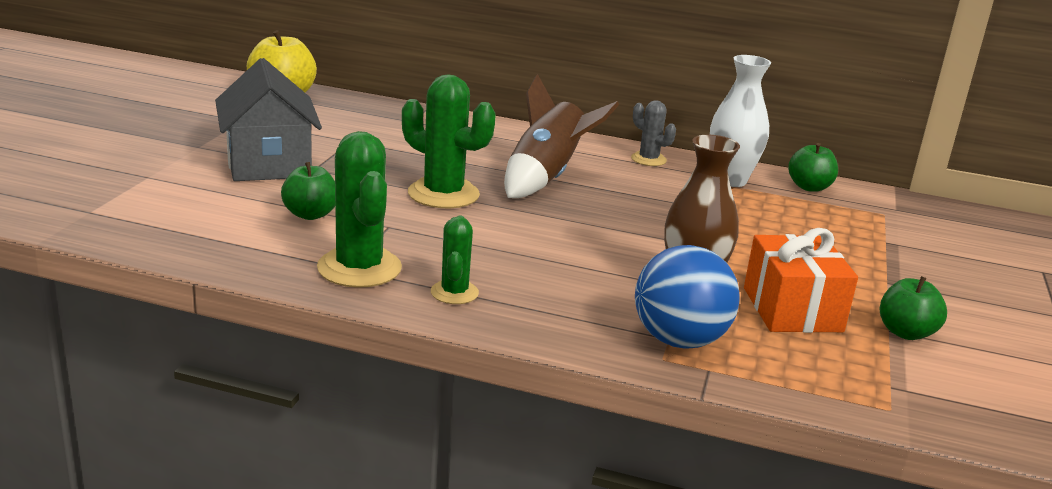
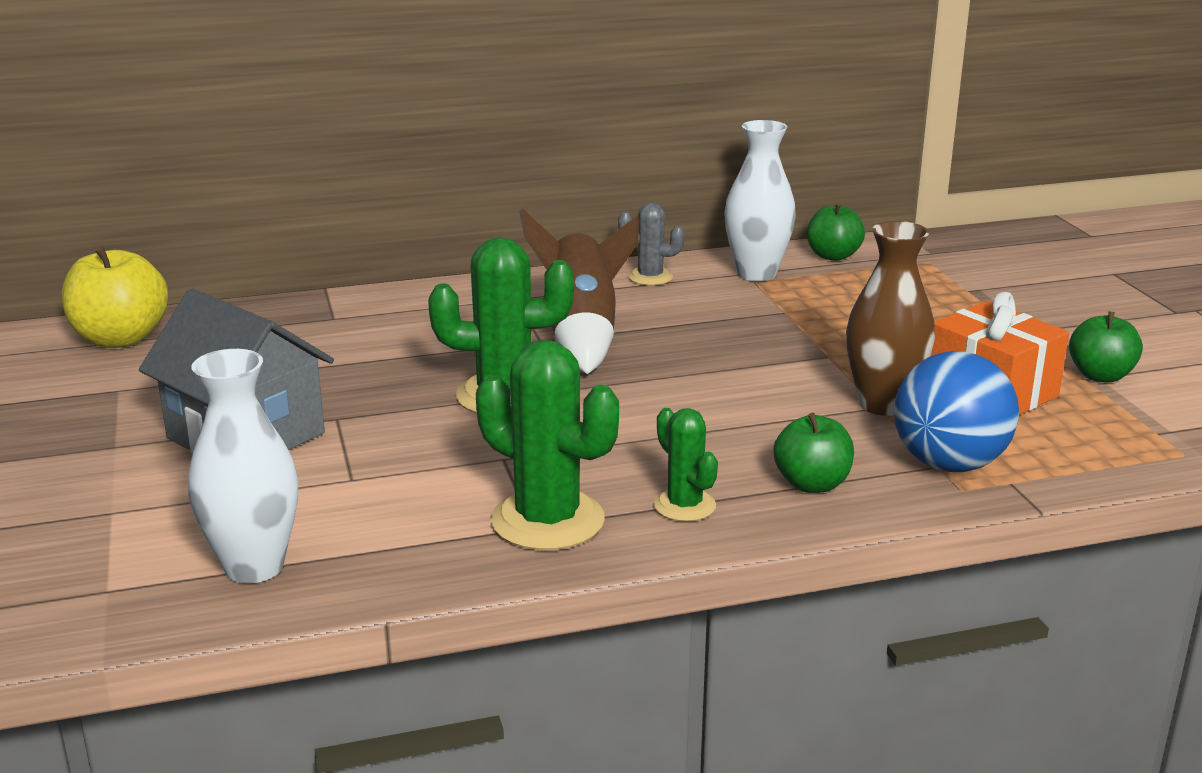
camera: 30 degrees left, 0 degrees up
green apple [281,162,335,220] -> green apple moved to [773,413,854,493]
none -> white vase [188,349,298,583]

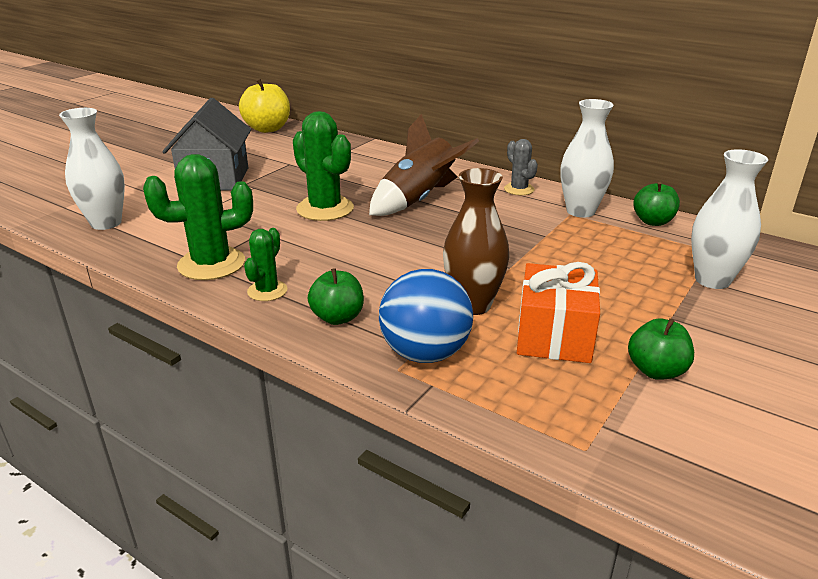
camera: 50 degrees right, 5 degrees up
green cactus [476,340,619,550] -> green cactus turned 75 degrees clockwise [143,154,253,280]
none -> white vase [691,149,768,289]

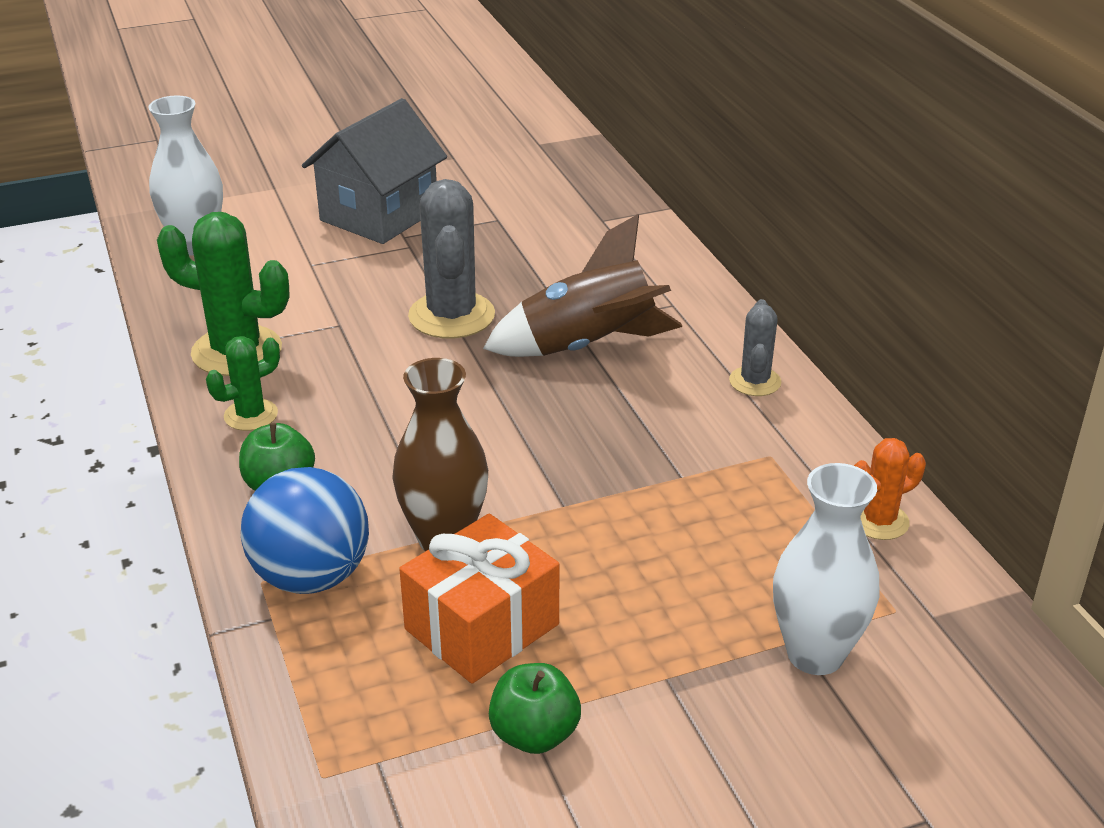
camera: 35 degrees right, 5 degrees up
yellow apple [239,79,290,133] -> none
green cactus [293,111,354,221] -> grey cactus [408,179,495,339]
white vase [561,99,614,218] -> none
green apple [633,182,680,226] -> orange cactus [854,438,926,540]

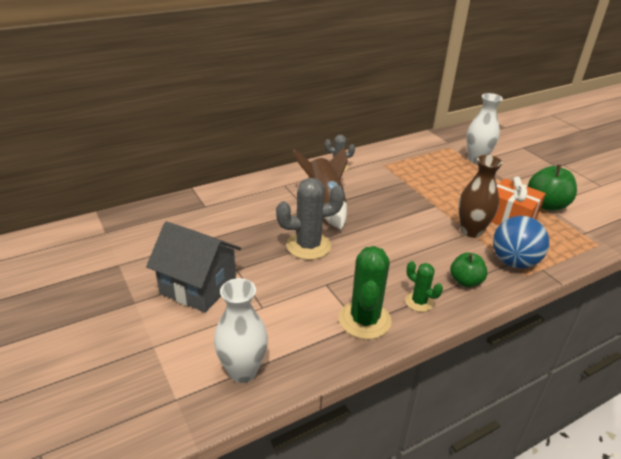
camera: 100 degrees left, 0 degrees up
green apple [489,663,581,754] -> green apple [528,165,577,210], size x1.55
orange cactus [854,438,926,540] -> none

